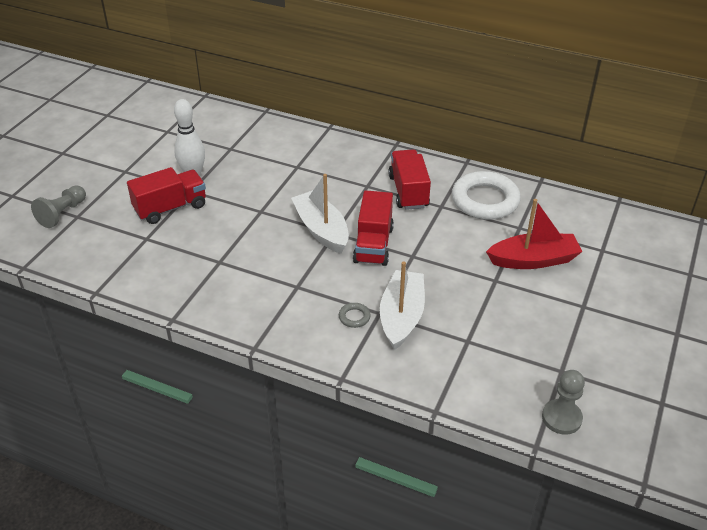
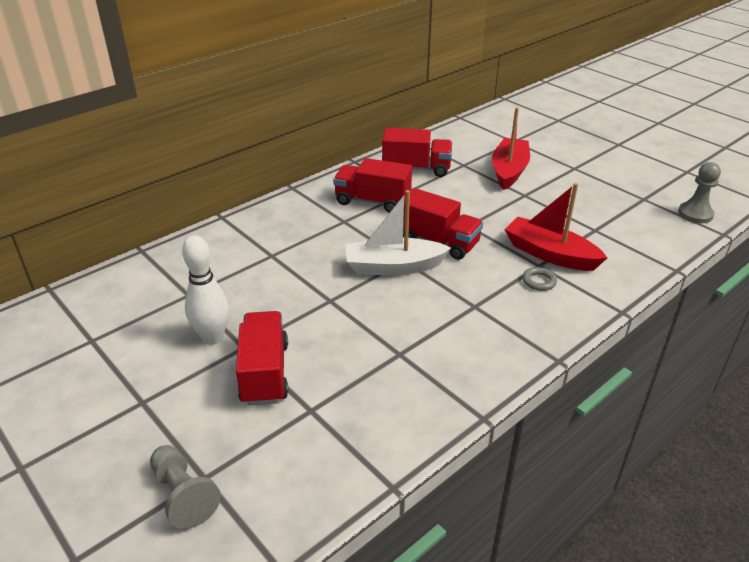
camera: 65 degrees left, 5 degrees down
white boat [380,261,425,350] -> red boat [504,183,607,271]
white ring [452,171,521,220] -> red truck [382,128,452,177]

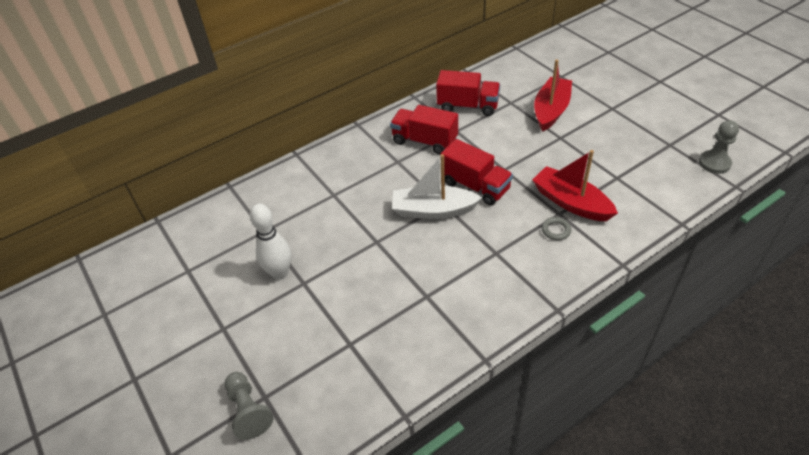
camera: 10 degrees right, 10 degrees up
red truck [236,311,288,406] -> none

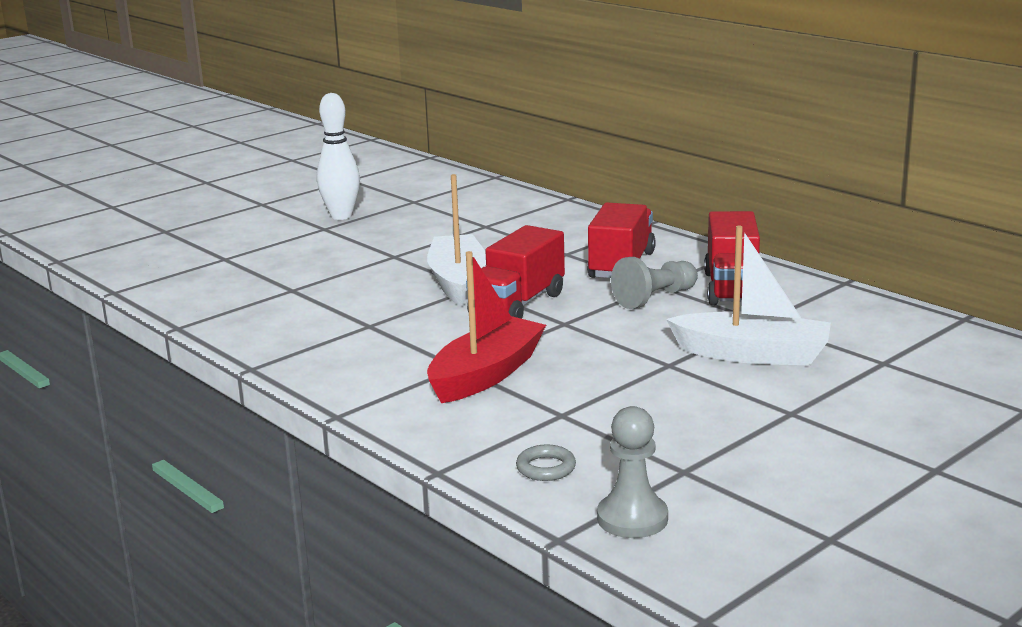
camera: 80 degrees right, 25 degrees down
grey pawn [225,372,273,440] -> grey pawn moved to [611,257,698,309]
red boat [534,59,572,132] -> white boat [666,226,831,366]
grey ring [542,217,571,240] -> grey ring moved to [516,444,576,481]

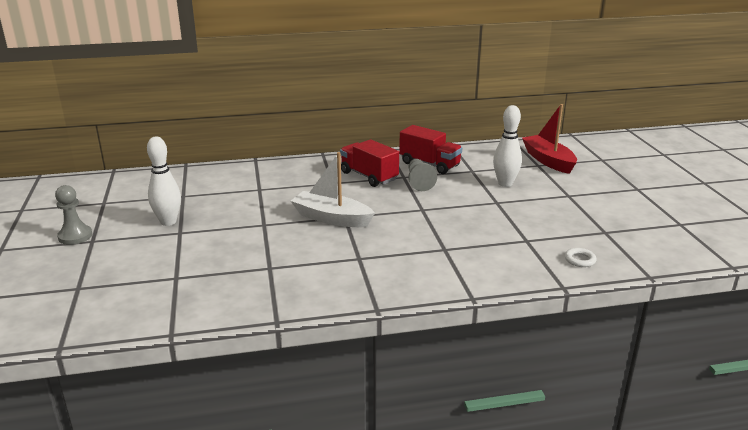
camera: 60 degrees left, 5 degrees up
red boat [427,251,546,403] -> red boat moved to [522,104,577,174]
red truck [466,225,565,319] -> none
grey ring [516,444,576,481] -> white ring [565,248,597,267]
grey pawn [597,406,668,538] -> grey pawn moved to [55,185,92,245]
white boat [666,226,831,366] -> white bowling pin [493,105,522,187]

